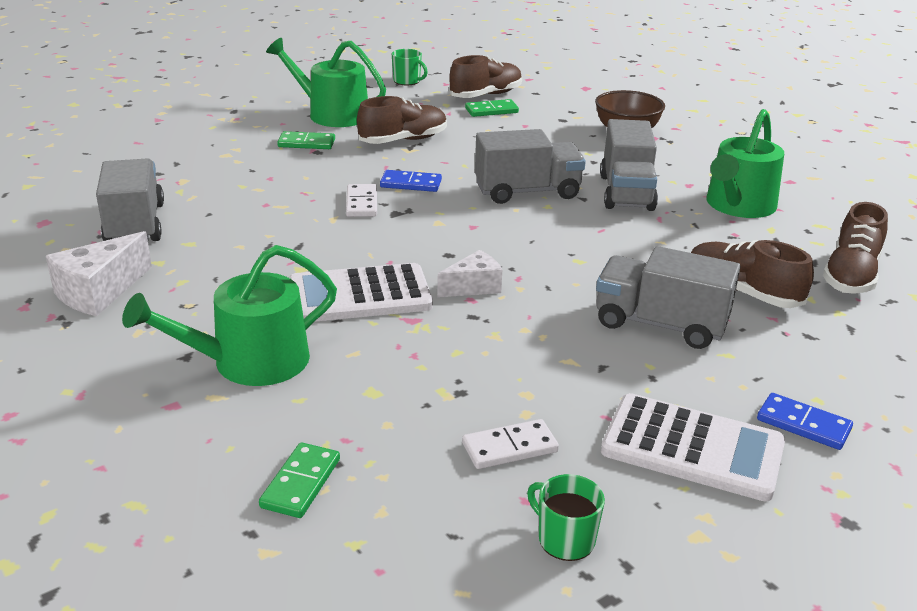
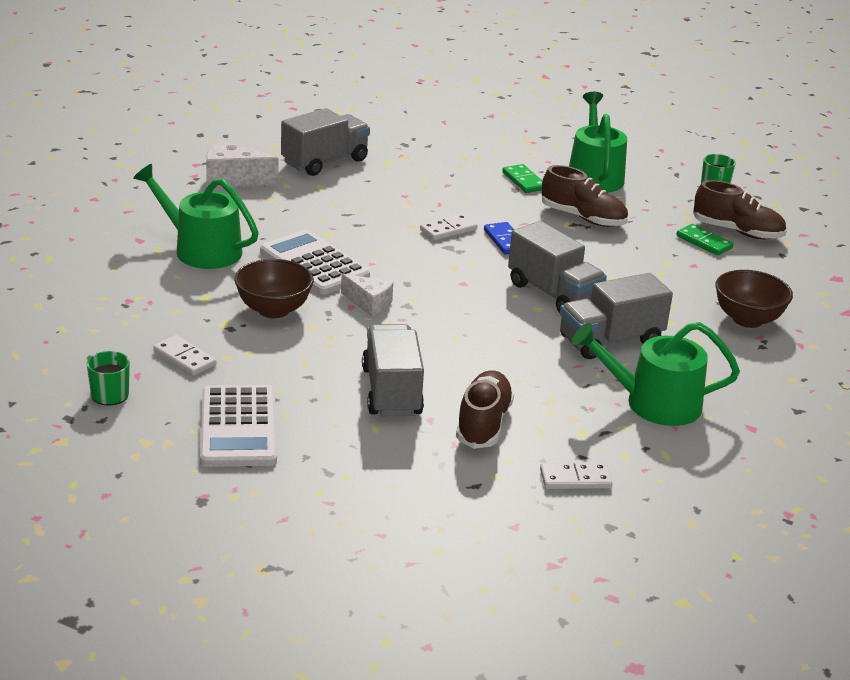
camera: 60 degrees right, 0 degrees up
green domino [259,442,340,518] -> none
blue domino [757,393,853,450] -> none
brown shoe [823,202,888,294] -> white domino [540,463,613,489]
none -> brown bowl [234,259,314,318]

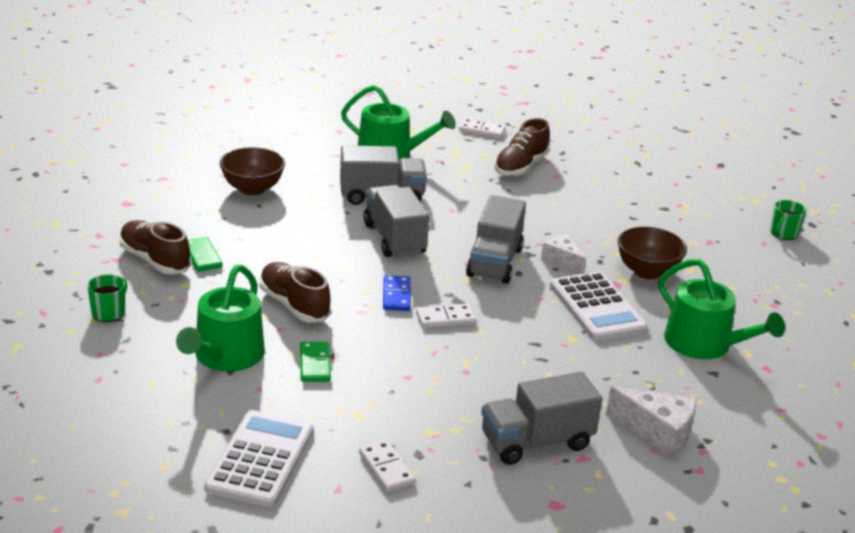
camera: 160 degrees left, 0 degrees up
white domino [153,335,216,376] -> white domino moved to [359,440,415,492]
white calculator [200,385,277,467] -> white calculator moved to [204,410,313,507]
grey truck [362,324,424,416] -> grey truck moved to [466,195,526,284]

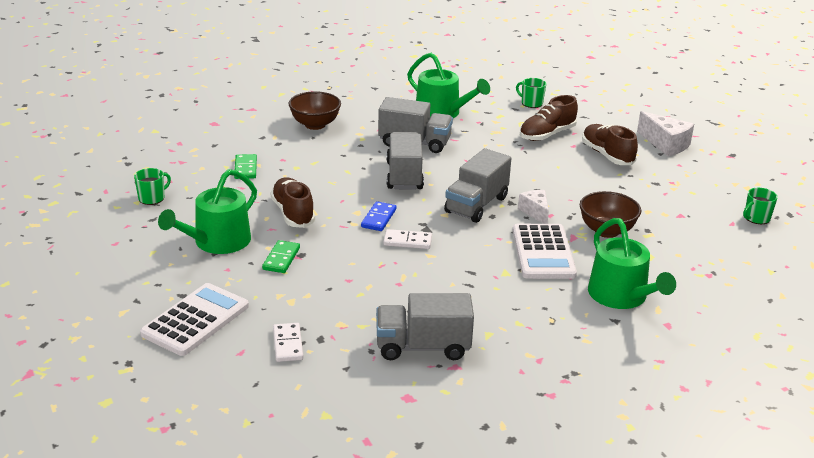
camera: 20 degrees right, 0 degrees up
brown shoe [119,220,191,274] -> brown shoe moved to [582,124,638,165]
white domino [459,118,506,138] -> green mug [516,78,546,108]
white cheese [606,387,697,460] -> white cheese moved to [637,111,694,156]

